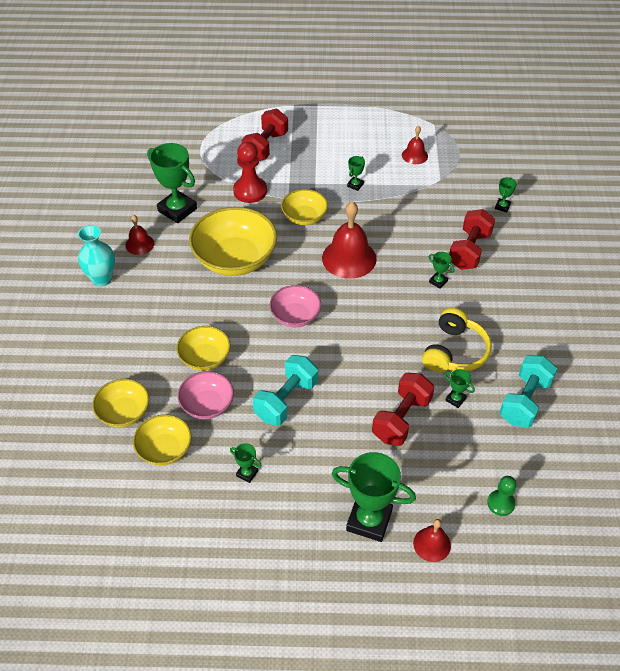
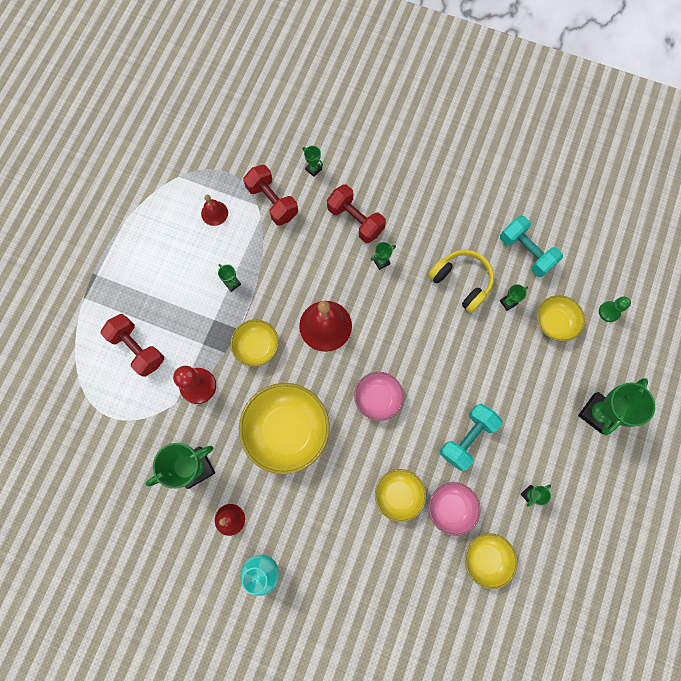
camera: 70 degrees left, 25 degrees up
yellow bowl [92,379,149,427] -> yellow bowl moved to [537,295,585,341]
turquoise dumbbell [253,355,318,426] -> turquoise dumbbell turned 75 degrees clockwise [440,404,503,471]
red dumbbell [372,373,434,446] -> red dumbbell moved to [243,165,298,226]
red bell [413,519,451,562] -> none

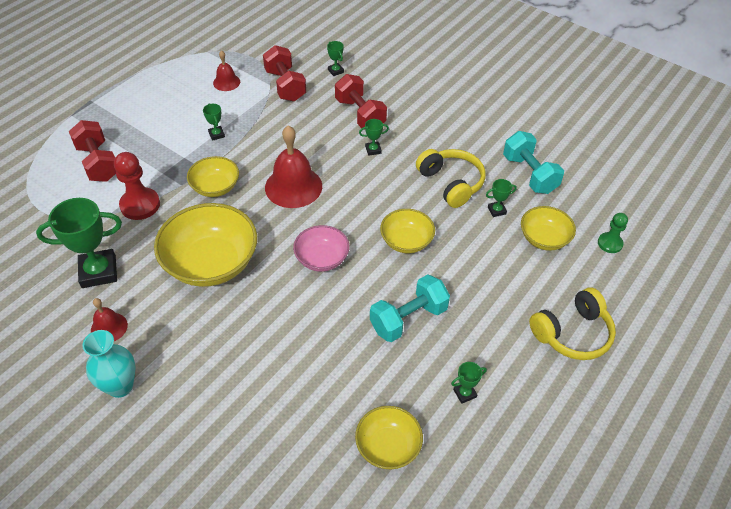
camera: 15 degrees right, 25 degrees down
yellow bowl [375,469,426,522] -> yellow bowl moved to [380,209,435,253]
pink bowl [429,482,480,536] -> none
green trophy [578,378,655,435] -> yellow headphones [529,288,616,360]

